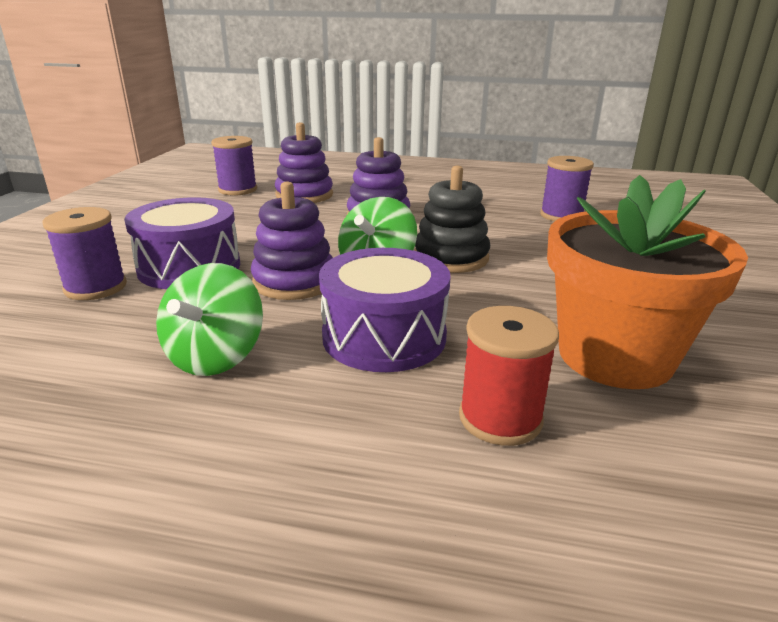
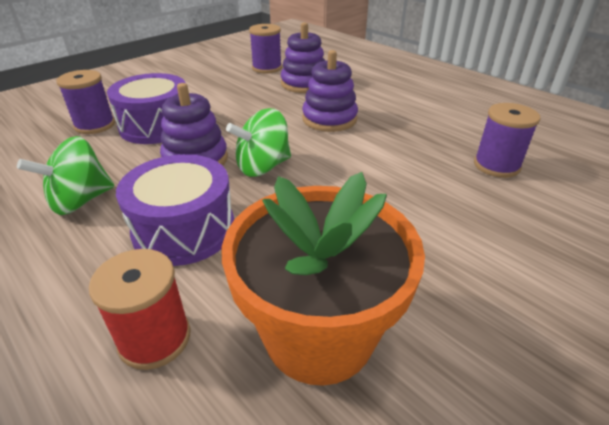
camera: 35 degrees right, 10 degrees up
black stacking toy [415,165,490,273] -> none

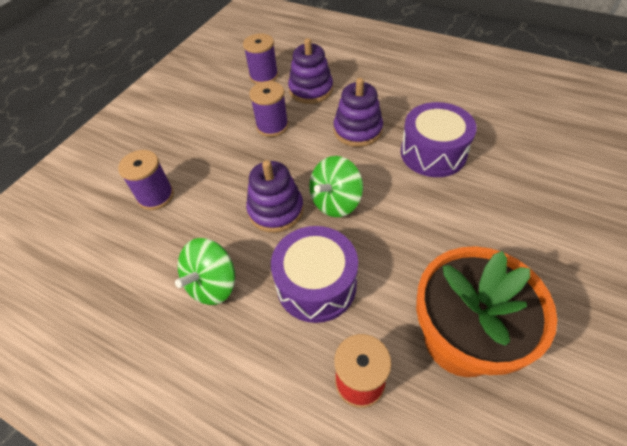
camera: 15 degrees left, 15 degrees up
purple drum [107,73,186,144] -> purple drum moved to [401,102,477,177]
purple spool [474,103,540,178] -> purple spool moved to [249,81,289,137]

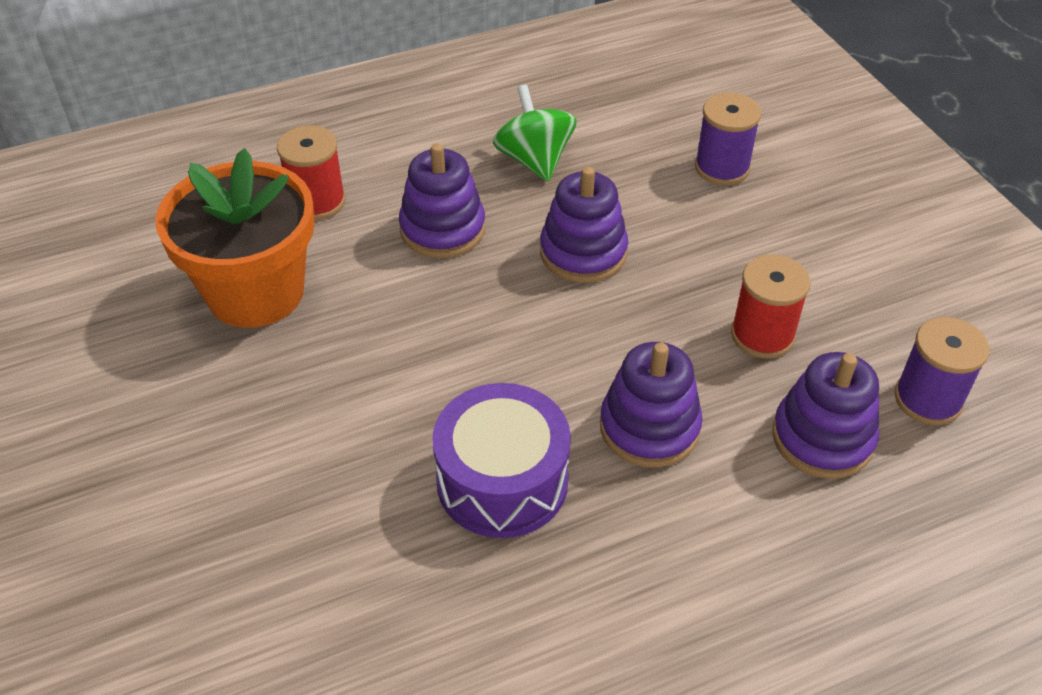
camera: 125 degrees right, 5 degrees down
purple spool [249,81,289,137] -> red spool [731,255,811,359]
purple drum [271,226,358,323] -> purple stacking toy [399,143,485,258]
green spinning top [309,156,363,217] -> none

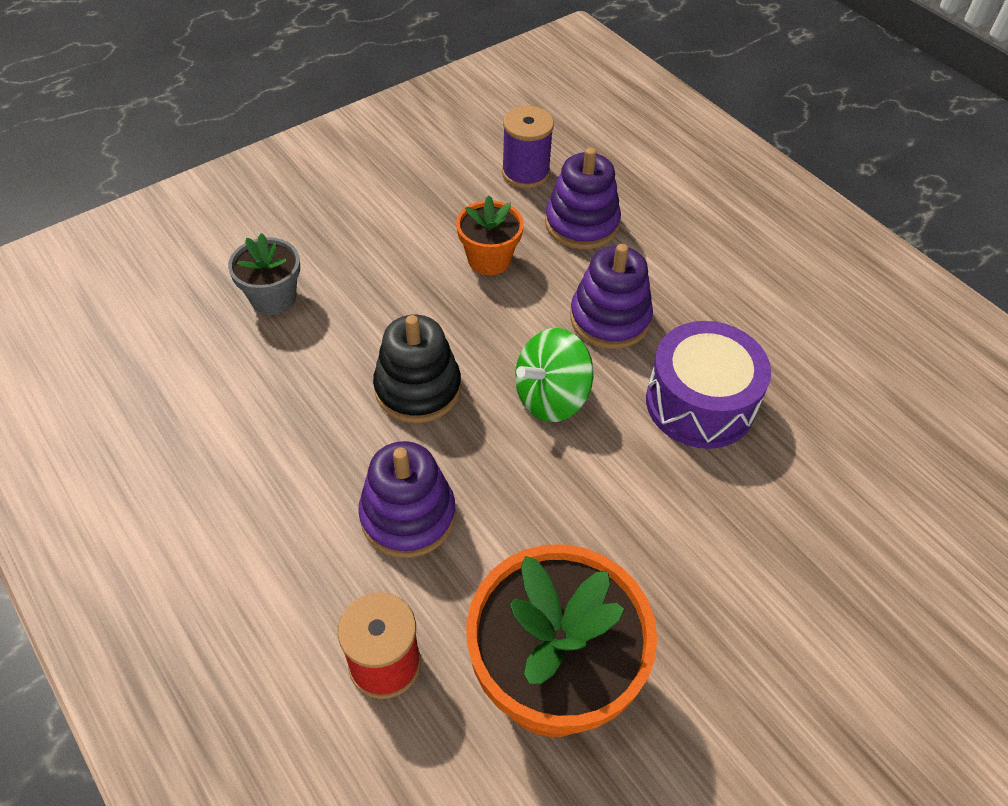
camera: 105 degrees left, 5 degrees up
green spinning top [493,85,577,181] -> green spinning top moved to [515,328,593,422]
purple stacking toy [540,167,628,283] -> black stacking toy [373,315,461,423]
purple spool [695,93,761,185] -> grey flower pot [228,233,300,315]
red spool [731,255,811,359] -> orange flower pot [456,196,524,275]

